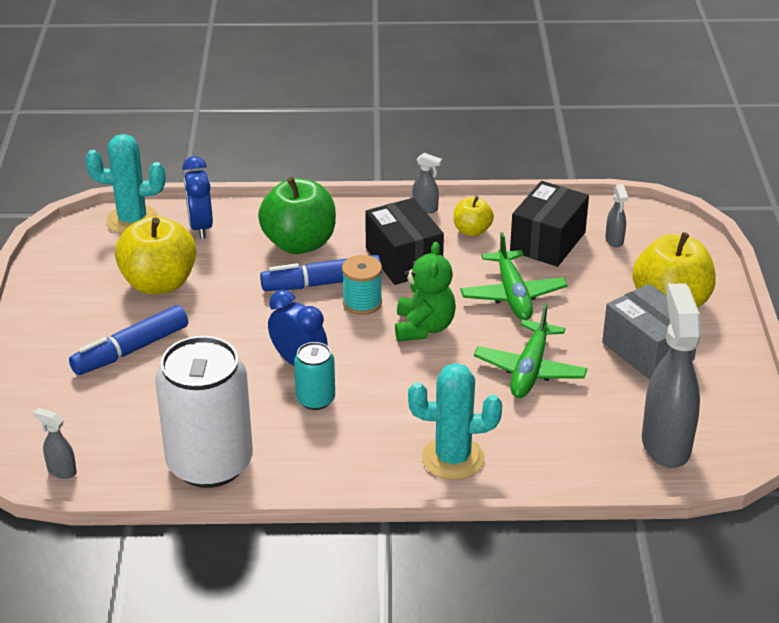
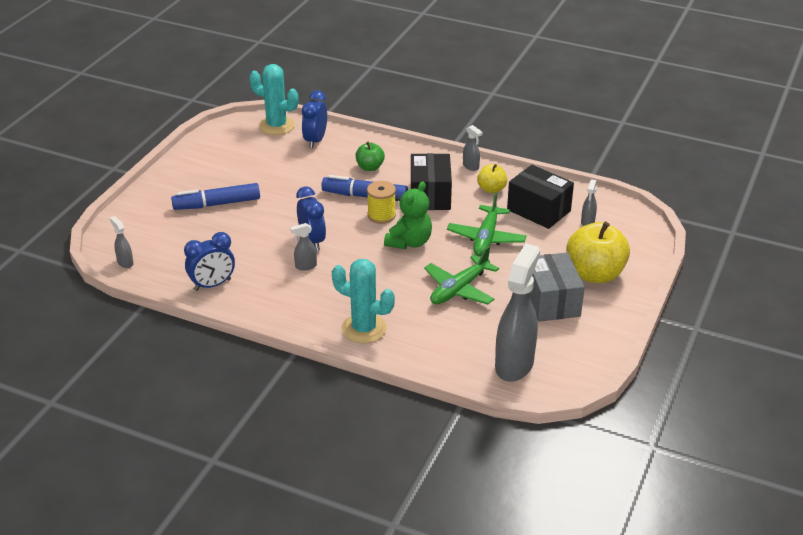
camera: 25 degrees right, 0 degrees up
yellow apple [115,216,196,294] -> none
white can [155,336,253,488] -> blue clock [184,232,235,291]
green apple [258,177,336,254] -> green apple [356,142,385,171], size x0.53
turquoise can [294,342,335,410] -> grey spray bottle [290,223,317,271]
turquoise spool [342,255,382,315] -> yellow spool [367,181,396,224]
black box [510,181,589,267] -> black box turned 75 degrees clockwise [507,165,574,229]

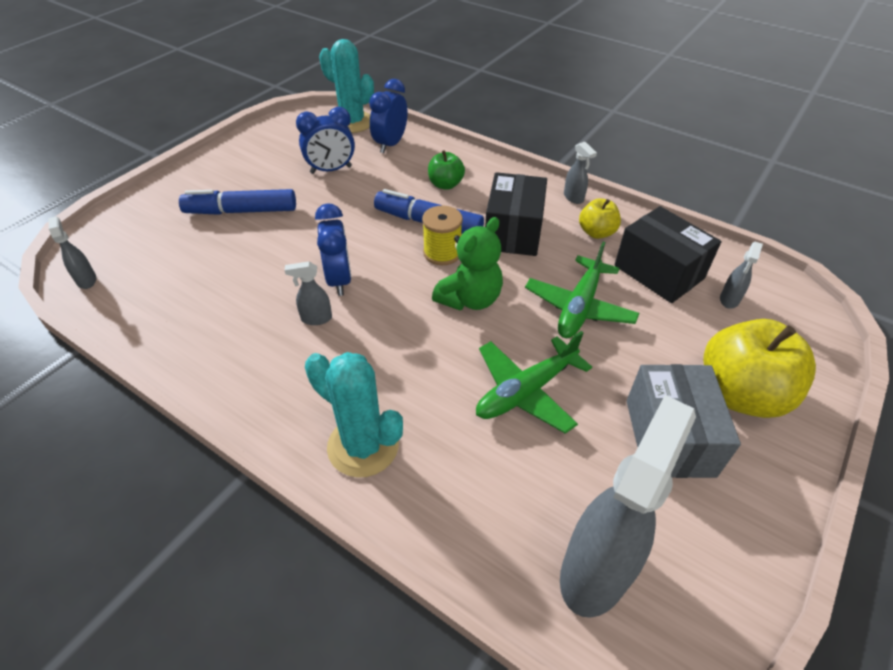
camera: 10 degrees right, 10 degrees up
blue clock [184,232,235,291] -> blue clock moved to [296,107,355,174]

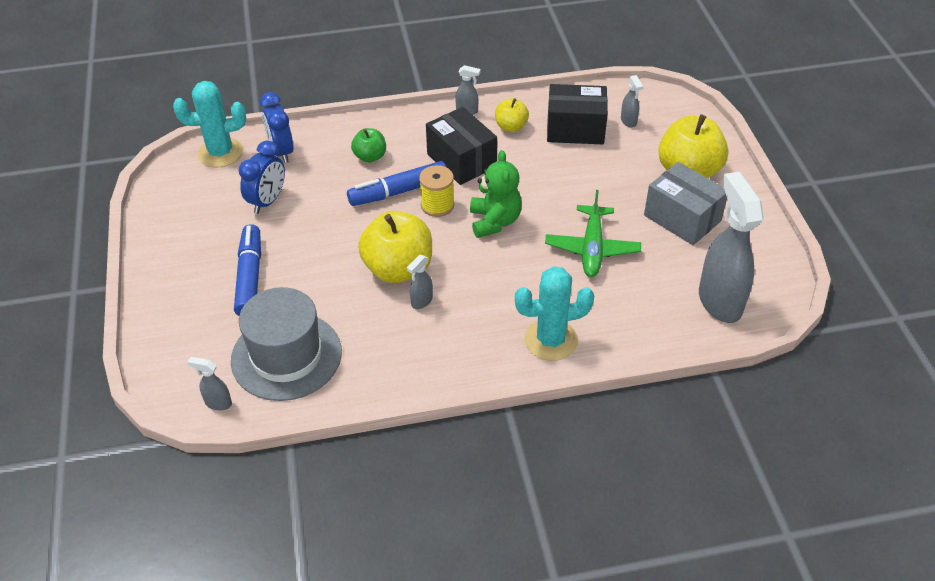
camera: 45 degrees left, 0 degrees up
blue marker [179,189,296,215] -> blue marker turned 135 degrees clockwise [234,224,261,316]
blue clock [315,203,352,296] -> yellow apple [358,211,432,283]
green plane [525,242,639,338] -> none
none -> grey hat [231,287,342,401]

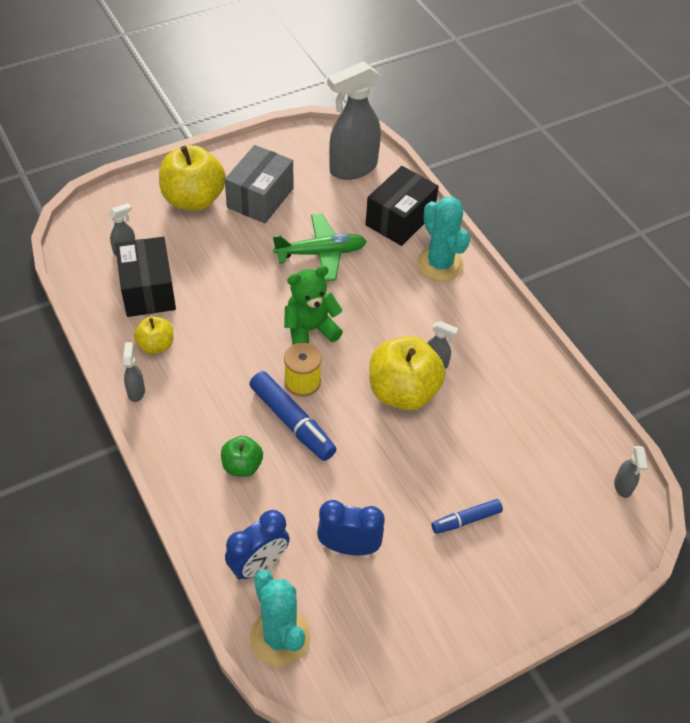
camera: 110 degrees left, 5 degrees up
grey hat [231,287,342,401] -> none
blue marker [234,224,261,316] -> blue marker [432,499,503,534], size x0.60
black box [426,107,497,185] -> black box moved to [365,166,439,246]

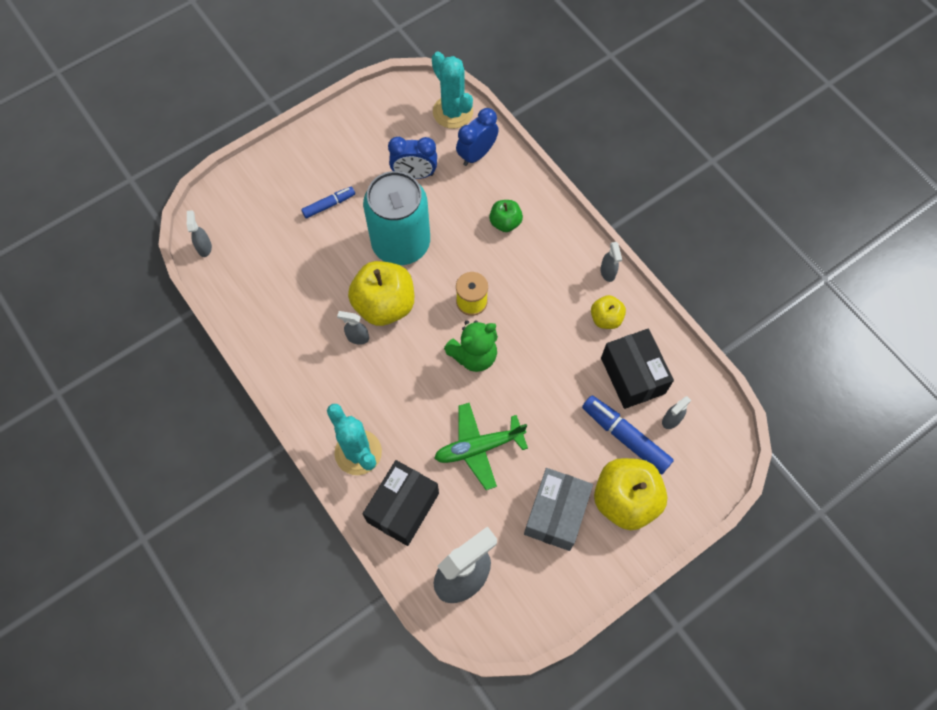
camera: 175 degrees right, 15 degrees up
blue marker [249,371,336,461] -> blue marker moved to [582,396,674,474]
none -> turquoise can [363,171,430,265]

